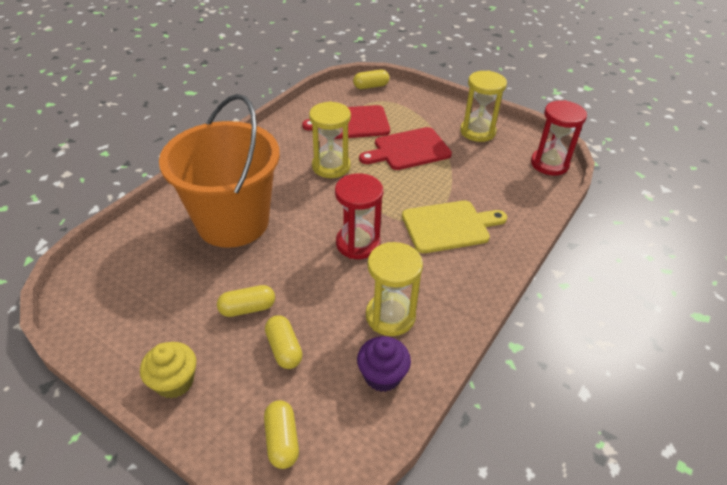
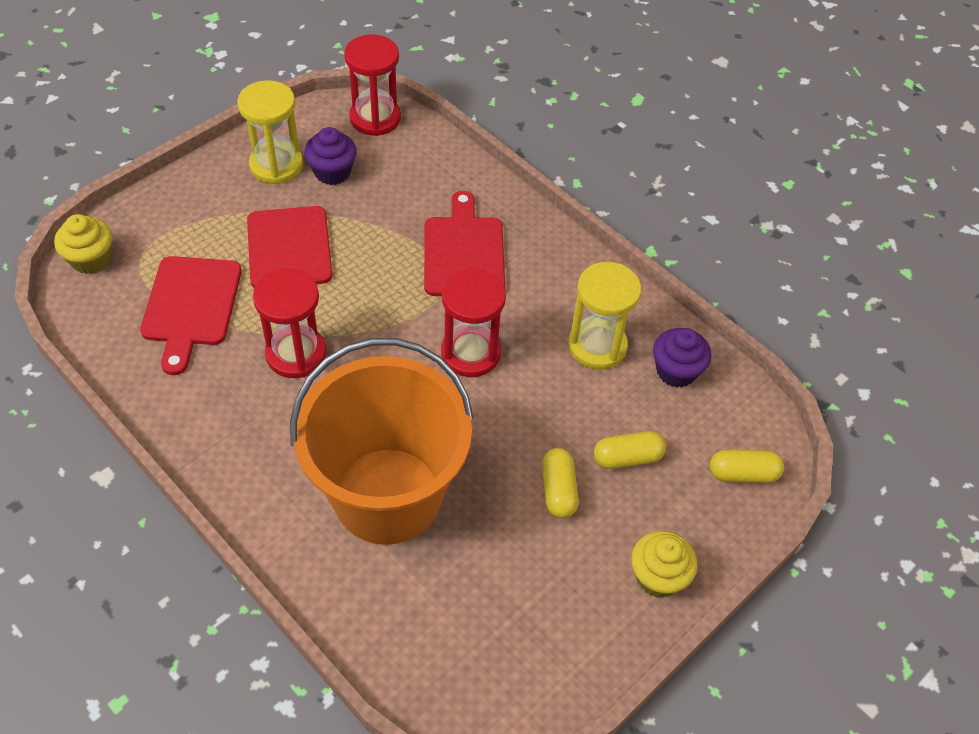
camera: 80 degrees left, 10 degrees up
yellow hourglass [309,101,351,178] -> red hourglass [253,269,327,378]
yellow capsule [353,70,389,89] -> yellow cupcake [54,214,112,274]
yellow cutting board [402,200,507,253] -> red cutting board [424,191,505,296]
none -> purple cupcake [304,127,357,185]

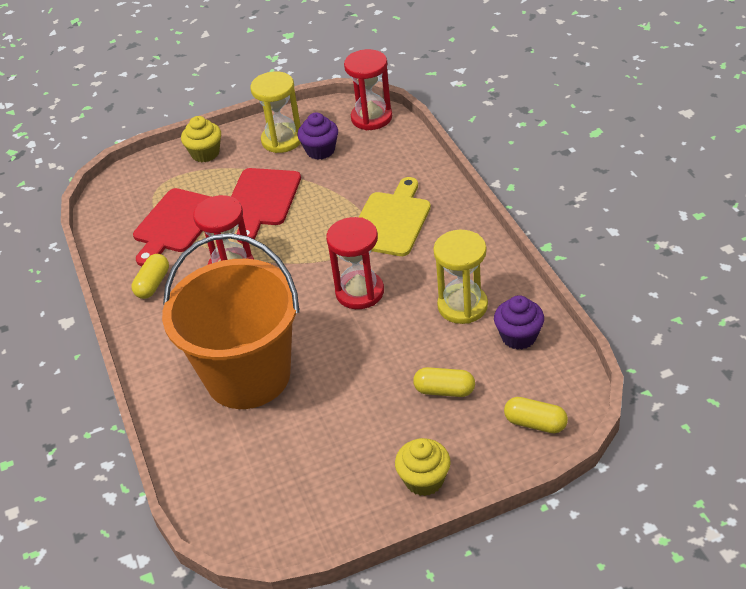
camera: 30 degrees right, 10 degrees down
yellow cupcake [54,214,112,274] -> yellow cupcake moved to [181,116,221,162]
red cutting board [424,191,505,296] -> yellow cutting board [359,177,431,256]
yellow capsule [542,448,579,518] -> yellow capsule moved to [131,254,169,299]

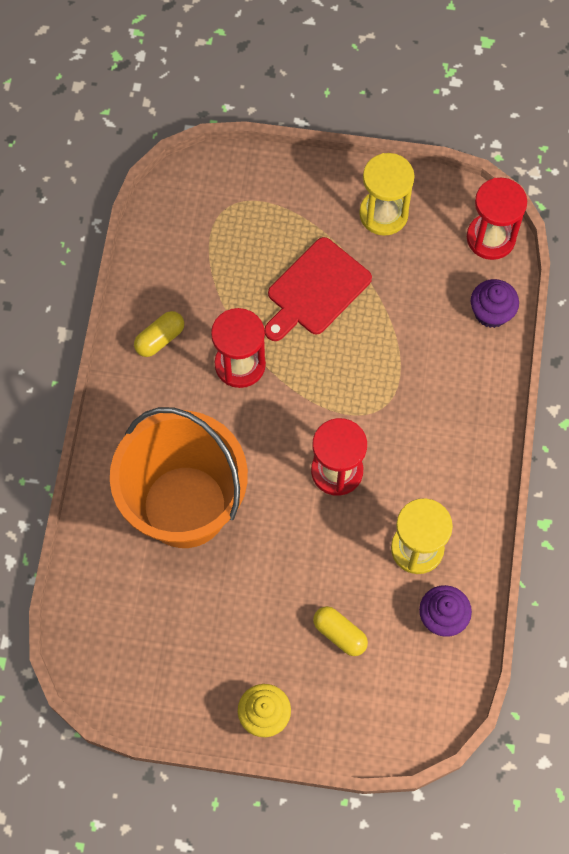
camera: 25 degrees right, 25 degrees up
red cutting board [133,188,211,266] -> none
yellow cupcake [181,116,221,162] -> none
purple cupcake [297,112,338,160] -> purple cupcake moved to [471,279,519,328]
yellow cutting board [359,177,431,256] -> none
yellow capsule [504,397,568,433] -> none

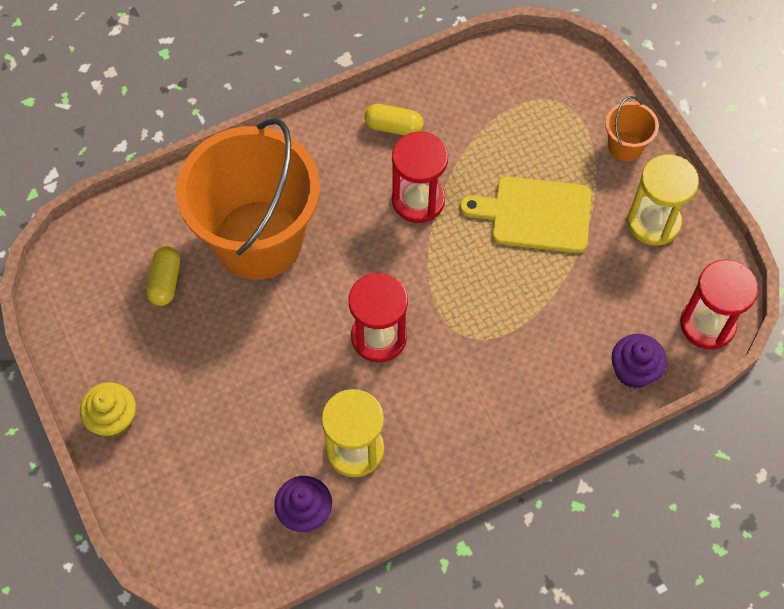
camera: 55 degrees right, 5 degrees down
red cutting board [264,237,372,341] -> yellow cutting board [460,177,591,253]
yellow capsule [313,606,368,656] -> yellow capsule moved to [147,246,180,306]
none -> orange bucket [605,96,659,161]

